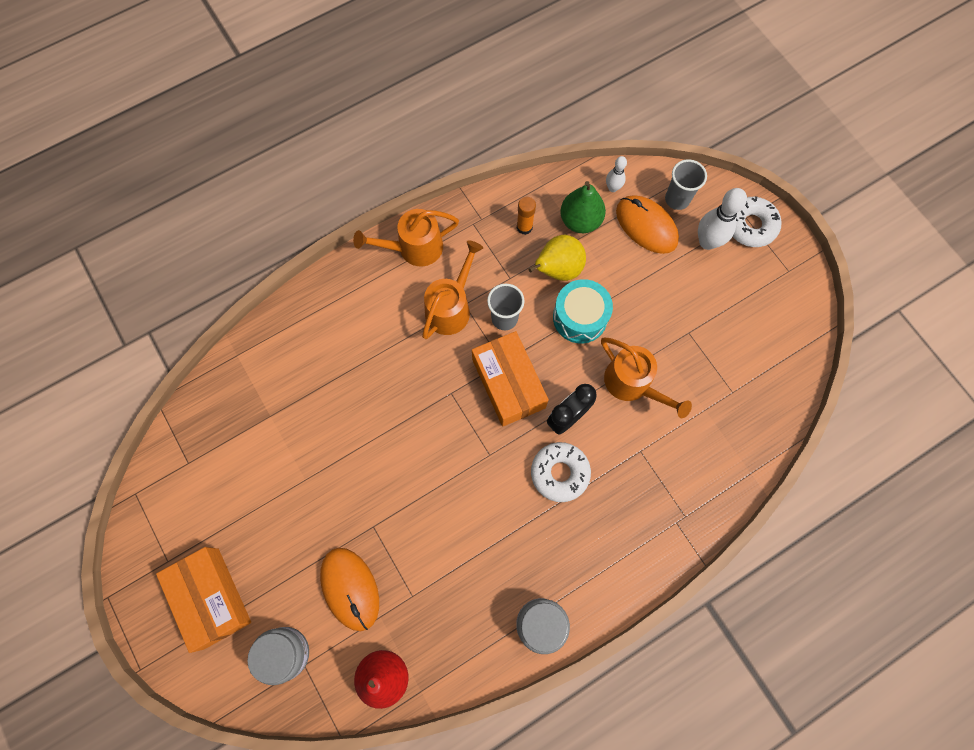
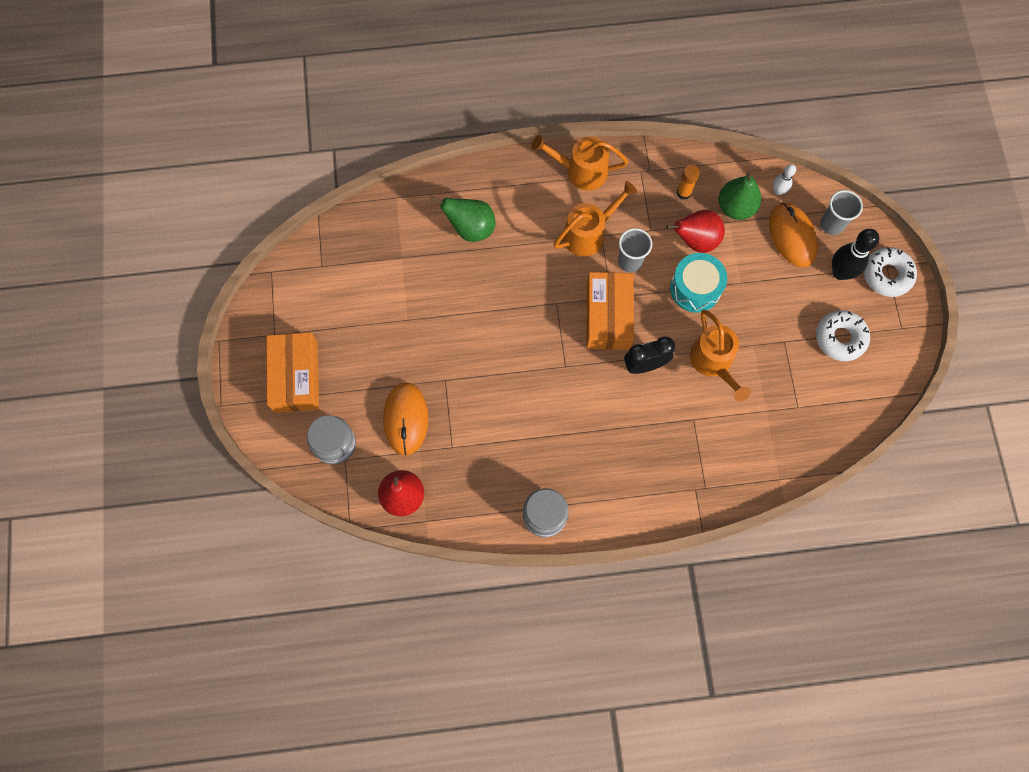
camera: 25 degrees right, 0 degrees up
yellow pear [528,235,586,281] -> red pear [666,210,725,253]
white donut [531,442,591,502] -> white donut moved to [816,310,870,361]
white bowling pin [698,188,747,250] -> black bowling pin [832,229,879,280]
none -> green pear [431,197,495,242]

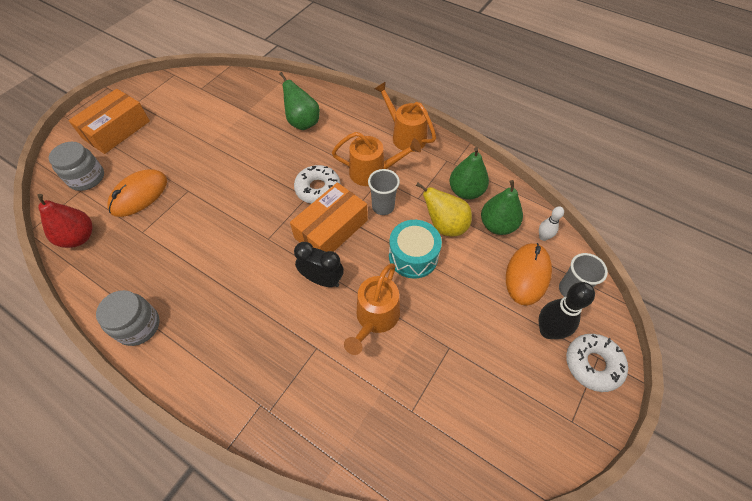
camera: 40 degrees right, 15 degrees down
red pear [666,210,725,253] -> yellow pear [416,182,472,237]
orange glue stick [677,165,700,200] -> green pear [449,147,489,200]
white donut [816,310,870,361] -> white donut moved to [294,165,340,204]

